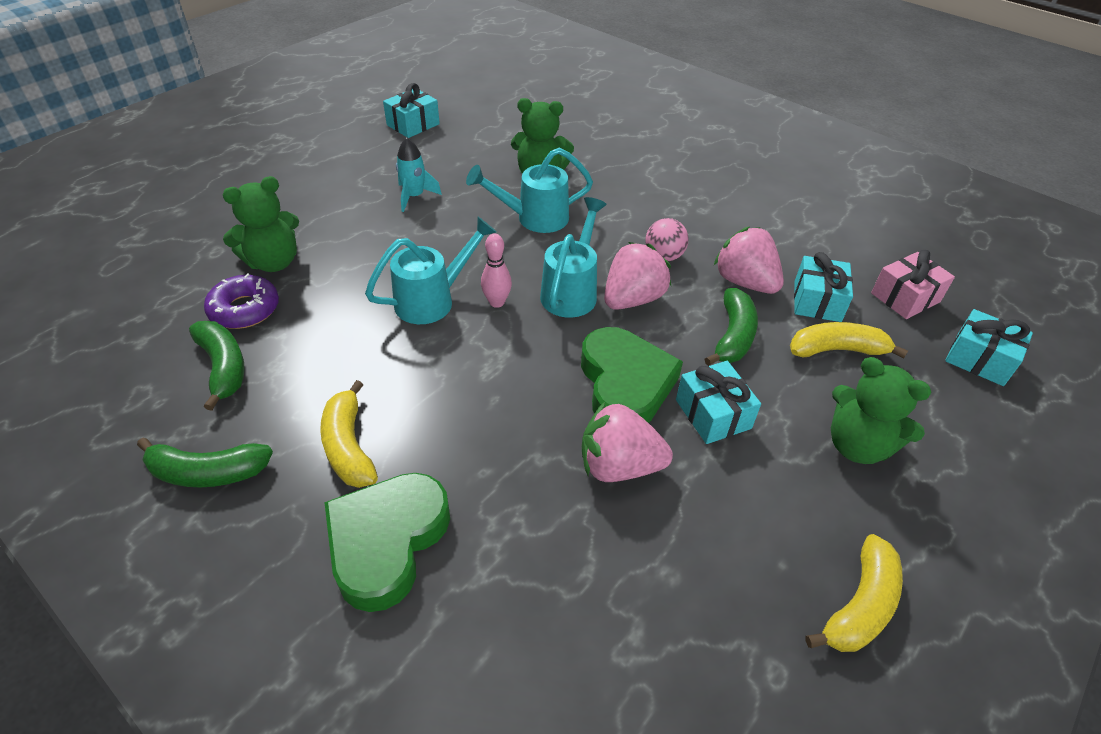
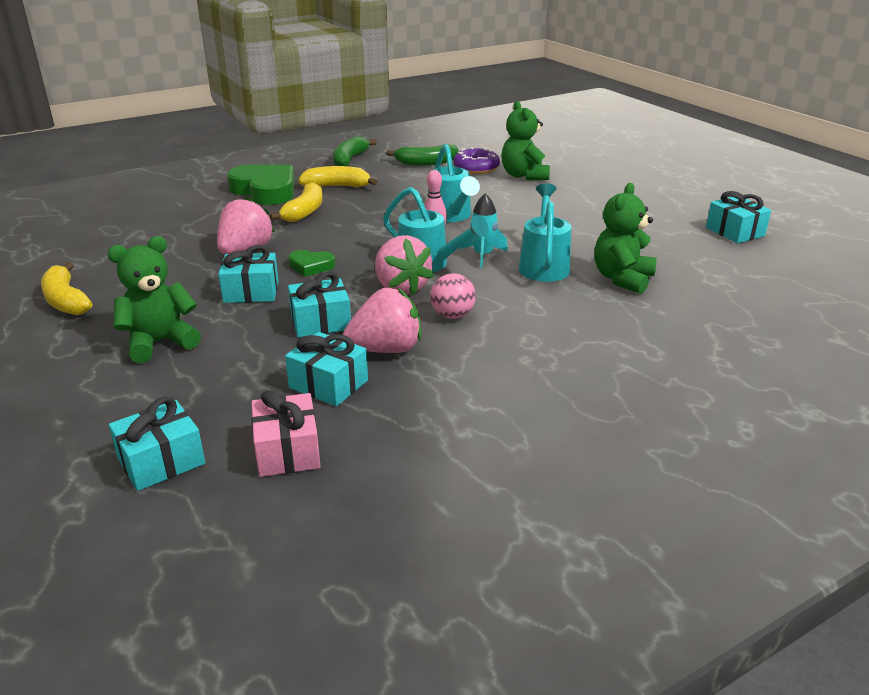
camera: 110 degrees right, 15 degrees down
turquoise rocket [396,138,442,212] -> turquoise rocket moved to [460,193,508,268]
green heart [581,327,683,423] -> green heart [289,250,335,277], size x0.49
green banana [705,288,758,366] -> turquoise gift [288,272,351,337]
yellow banana [790,322,908,359] -> yellow banana moved to [270,182,323,222]

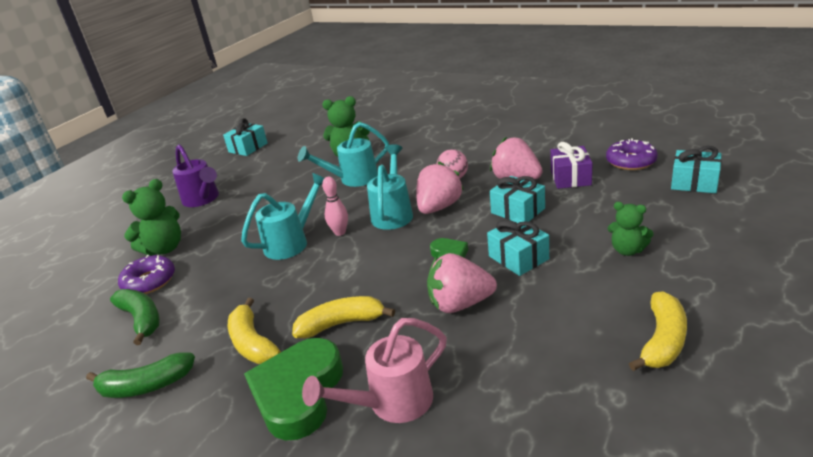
camera: 115 degrees left, 0 degrees up
green teddy bear [107,236,201,363] -> green teddy bear [608,202,654,256], size x0.65
pink gift [252,390,321,477] -> purple donut [606,138,658,170]
turquoise gift [285,332,368,406] -> purple gift [551,142,593,189]
turquoise rocket [460,193,508,268] -> none
none -> purple watering can [172,144,219,207]
none -> pink watering can [302,318,447,423]

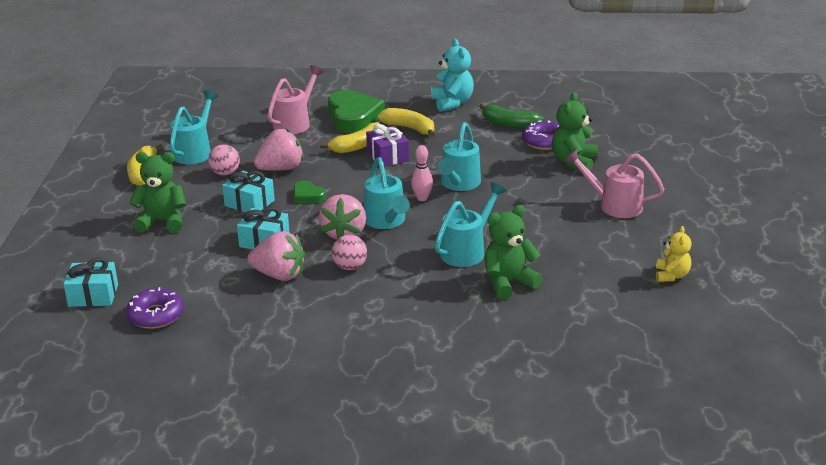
camera: 150 degrees right, 0 degrees up
green banana [86,352,195,398] -> turquoise teddy bear [432,39,474,112]
purple watering can [172,144,219,207] -> pink watering can [564,148,664,218]
turquoise gift [223,118,268,156] -> yellow teddy bear [656,226,692,282]
purple gift [551,142,593,189] -> purple gift moved to [366,124,409,166]
green teddy bear [608,202,654,256] -> green teddy bear [129,152,186,233], size x1.54
none -> turquoise watering can [170,90,218,164]
none -> pink ball [208,144,240,176]

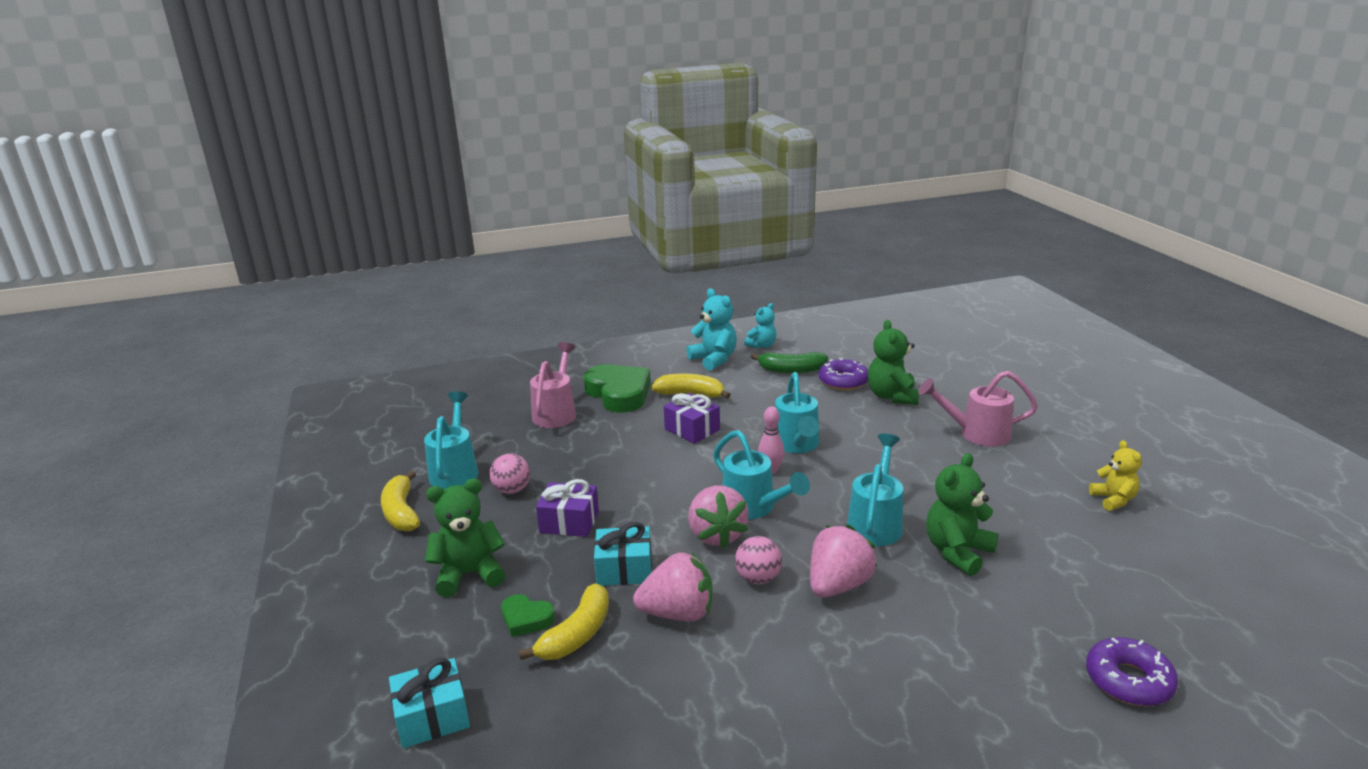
camera: 20 degrees left, 5 degrees down
purple donut [126,287,184,329] -> purple donut moved to [1086,637,1178,706]
turquoise gift [222,171,275,212] -> purple gift [536,479,599,537]
pink strawberry [254,128,304,171] -> pink strawberry moved to [810,525,877,598]
green heart [294,180,326,203] -> green heart moved to [501,594,555,637]
yellow banana [320,122,380,153] -> yellow banana moved to [519,584,609,660]
none -> turquoise teddy bear [744,303,776,348]

